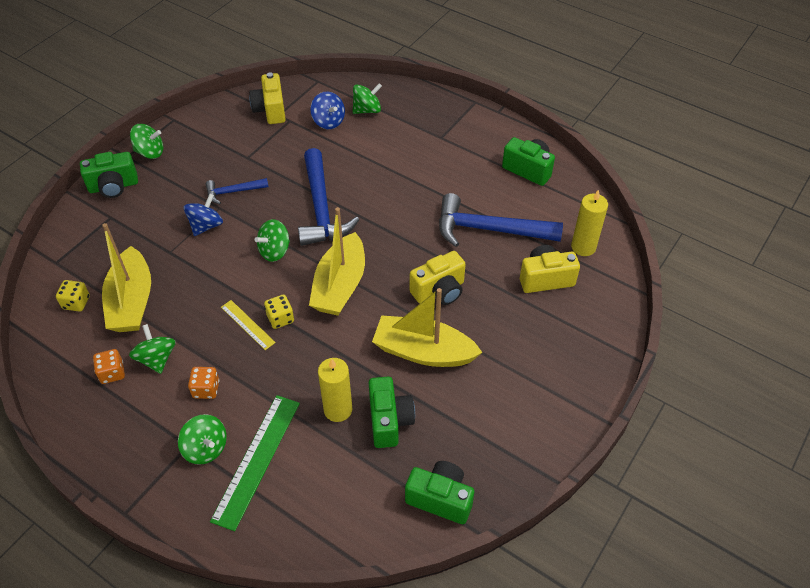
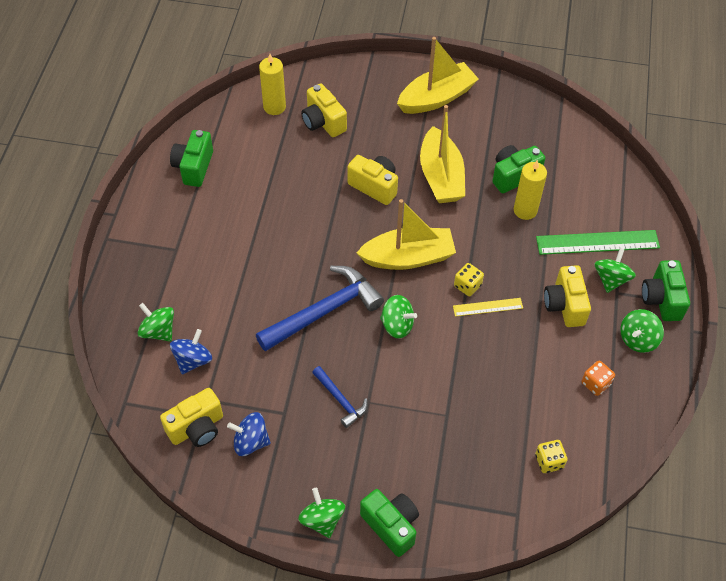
camera: 115 degrees left, 5 degrees up
yellow boat [102,223,151,332] -> yellow boat moved to [397,37,479,114]
green spinning top [129,324,176,374] -> green spinning top moved to [620,309,664,353]
blue spinning top [184,194,223,236] -> blue spinning top moved to [227,412,271,456]
orange dice [188,367,219,399] -> yellow camera [544,265,591,327]
yellow ruler [221,300,276,350] -> yellow ruler turned 60 degrees clockwise [453,298,523,316]
green camera [405,461,474,524] -> green camera moved to [642,260,690,321]
blue hammer [439,193,563,247] -> none

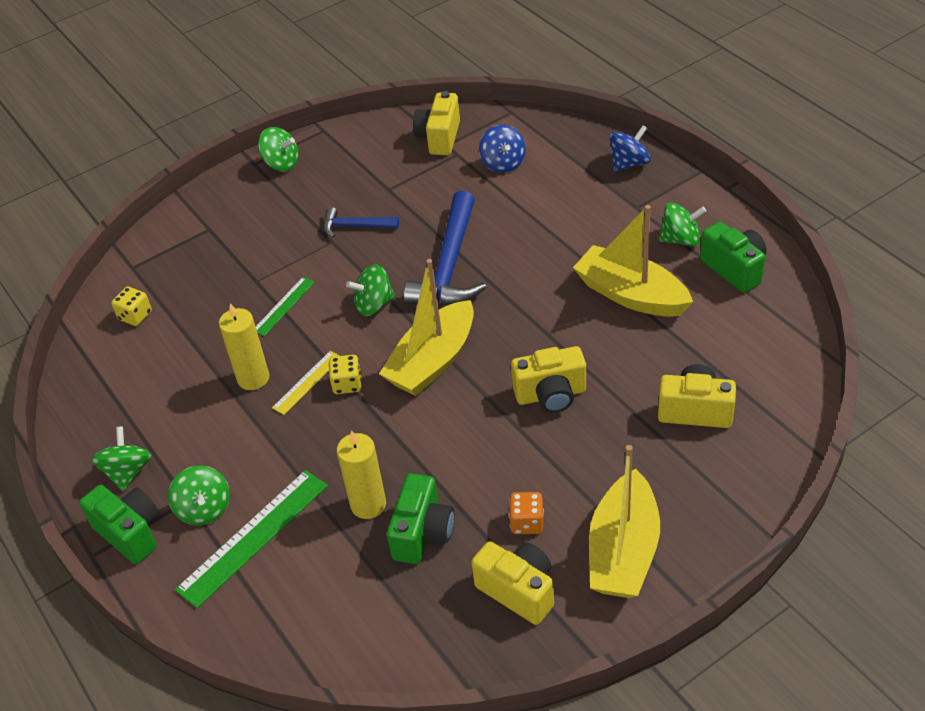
camera: 140 degrees right, 10 degrees down
green spinning top [137,303,174,342] -> green spinning top moved to [659,203,706,247]
blue spinning top [227,412,271,456] -> blue spinning top moved to [610,125,651,172]
yellow candle [259,54,286,115] -> yellow candle moved to [219,303,269,390]
green camera [360,489,419,557] -> none
yellow boat [420,105,465,203] -> yellow boat moved to [573,205,693,317]
yellow camera [544,265,591,327] -> yellow camera moved to [471,541,554,625]
orange dice [581,361,615,396] -> orange dice moved to [509,492,544,534]
none -> green ruler [256,277,315,336]

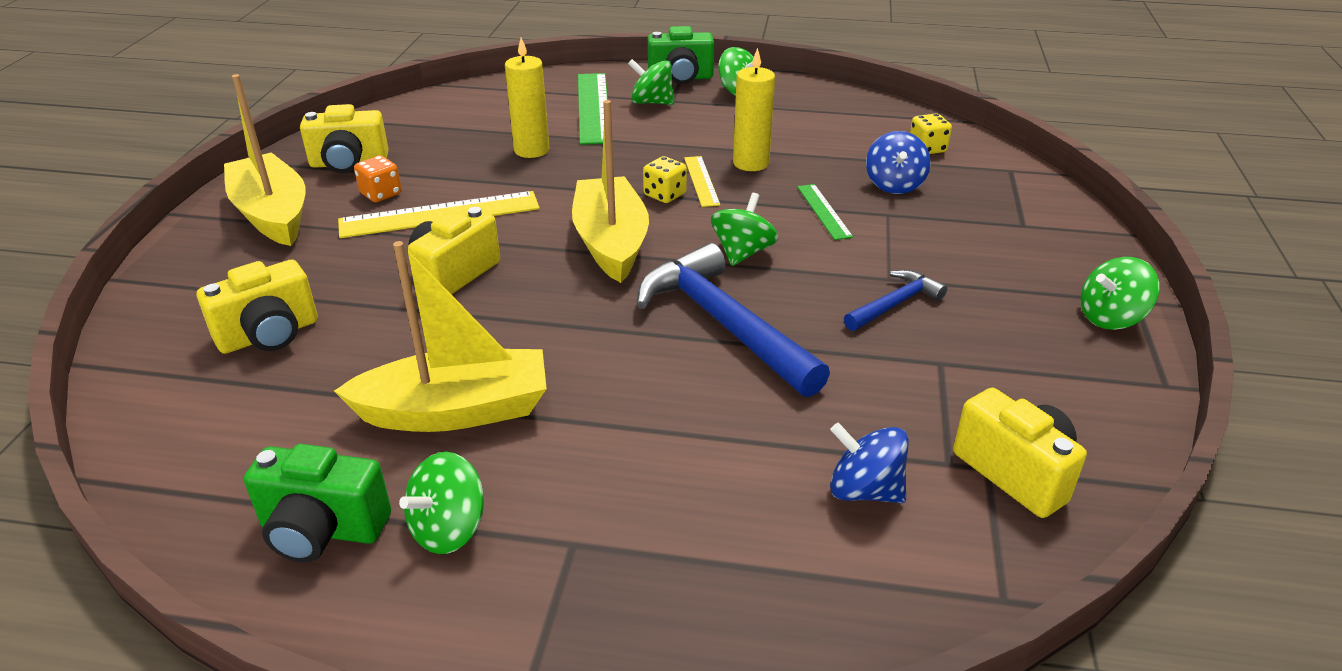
camera: 130 degrees right, 10 degrees down
green camera [387,473,455,564] -> none
blue spinning top [610,125,651,172] -> blue spinning top moved to [866,131,931,194]
none -> yellow ruler [338,191,540,238]

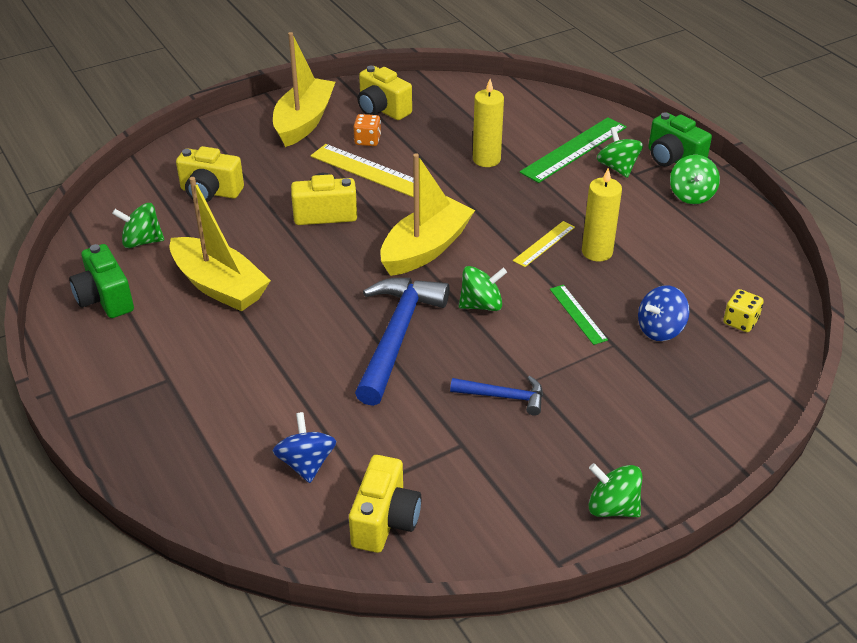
camera: 50 degrees right, 5 degrees up
green spinning top [399,452,484,554] -> green spinning top moved to [112,203,164,248]
yellow dice [643,156,687,203] -> none
green ruler [797,184,853,240] -> green ruler turned 60 degrees counterclockwise [550,285,608,345]

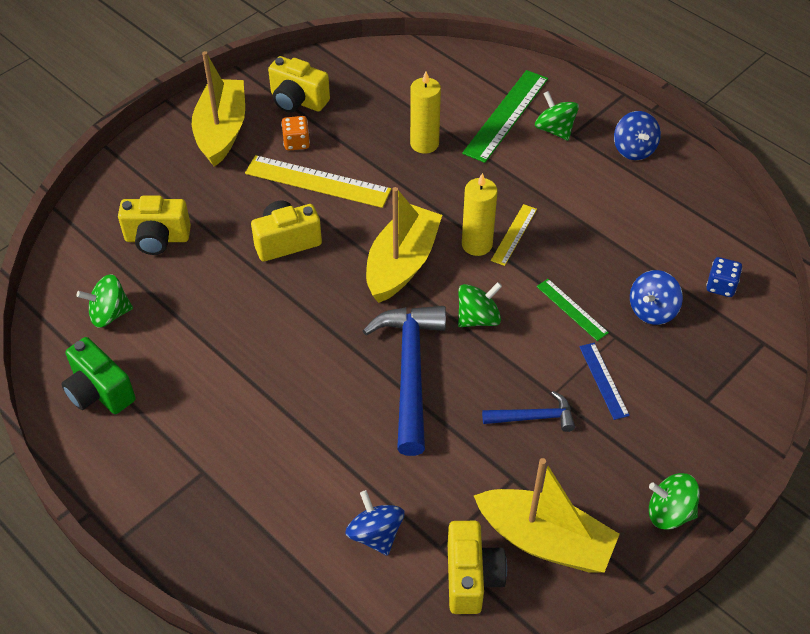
camera: 15 degrees left, 10 degrees up
yellow boat [170,177,271,311] -> yellow boat moved to [474,458,620,573]
yellow candle [582,168,622,262] -> yellow candle moved to [462,173,497,256]
green camera [648,112,712,166] -> none
green spinning top [670,155,720,204] -> blue spinning top [614,111,661,160]
yellow dice [723,289,764,332] -> blue dice [706,257,742,297]
none -> blue ruler [579,343,630,420]

